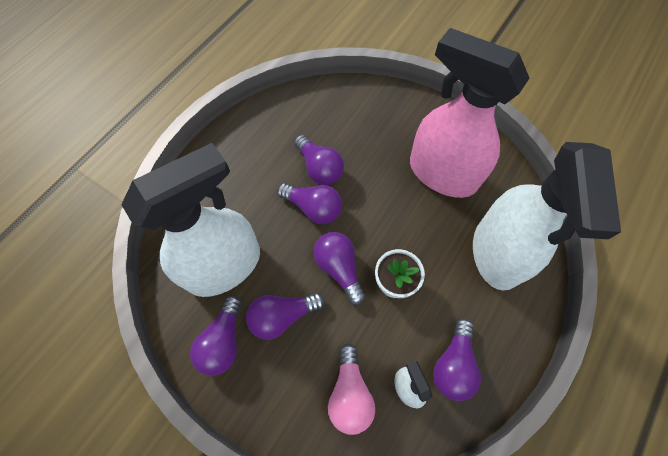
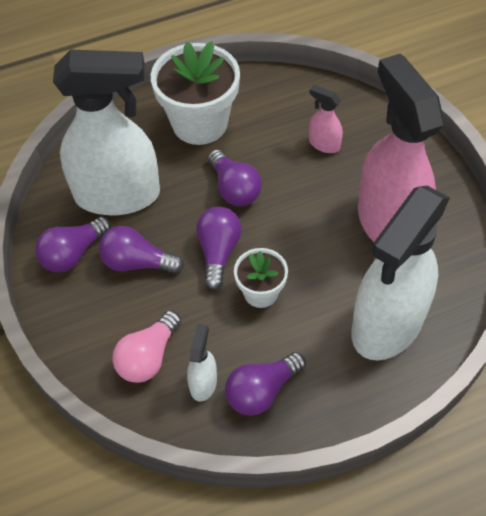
camera: 35 degrees right, 10 degrees down
purple light bulb [294,135,344,185] -> none
none -> white flower pot [151,41,240,145]
none -> pink spray bottle [309,85,343,153]

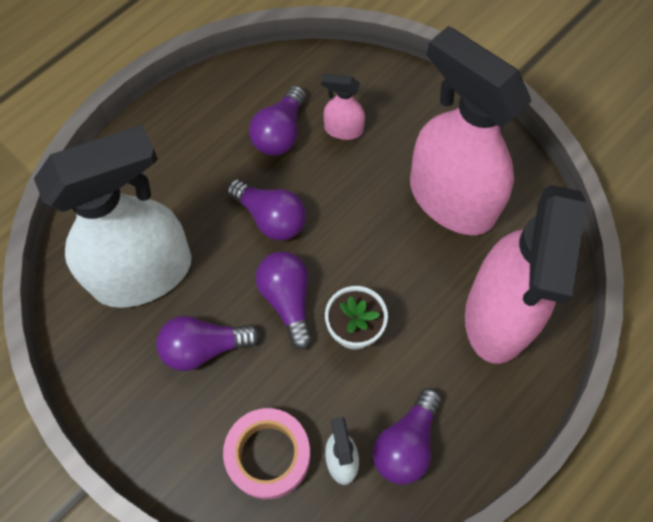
camera: 25 degrees left, 10 degrees up
purple light bulb [35,217,111,273] -> purple light bulb moved to [249,85,306,156]
pink light bulb [112,310,181,383] -> pink tape [223,408,310,499]
white flower pot [151,41,240,145] -> none
white spray bottle [351,186,450,360] -> pink spray bottle [465,185,587,364]

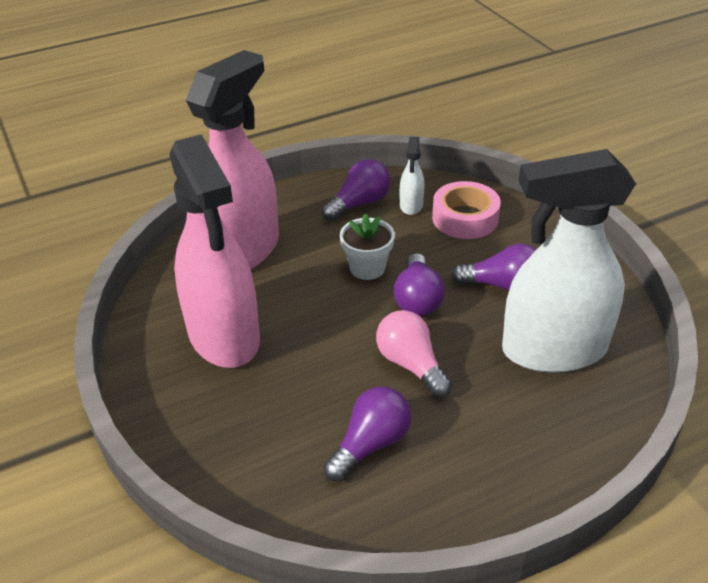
camera: 160 degrees left, 25 degrees down
purple light bulb [227,179,306,241] -> pink light bulb [376,310,452,397]
pink spray bottle [321,74,365,140] -> none

